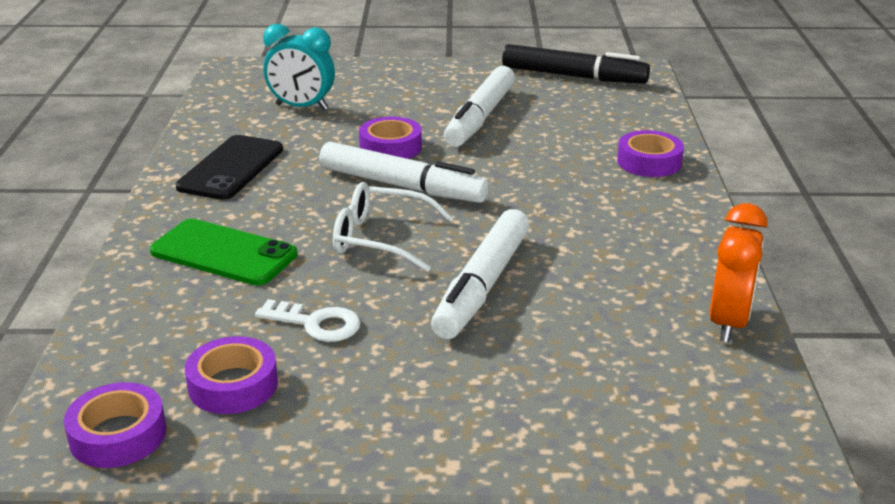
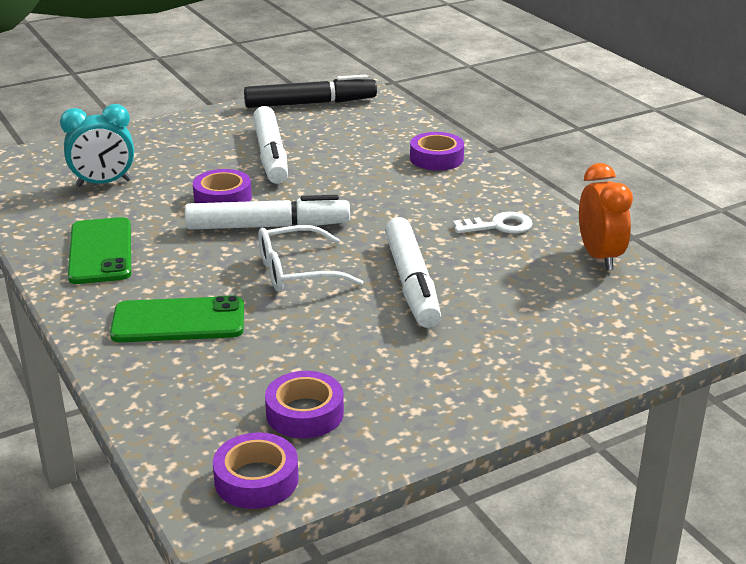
camera: 30 degrees left, 0 degrees up
black phone [176,135,283,200] -> green phone [68,217,131,284]
white key [255,299,361,342] -> white key moved to [453,212,533,234]

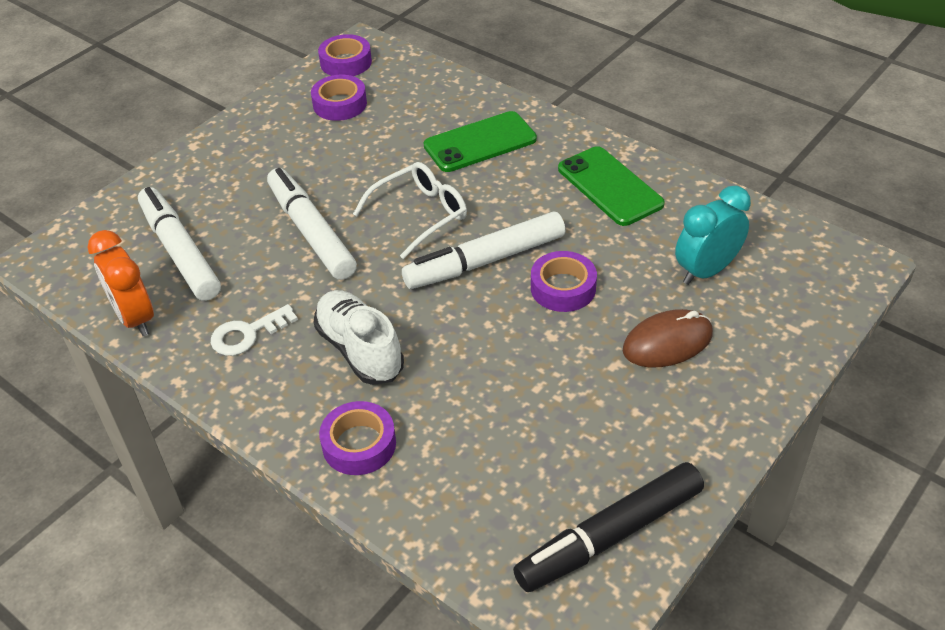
camera: 160 degrees right, 15 degrees up
white marker [253,106,288,184] -> white marker moved to [138,187,221,301]
none -> white shoe [314,290,404,385]
none -> brown mouse [623,309,713,367]

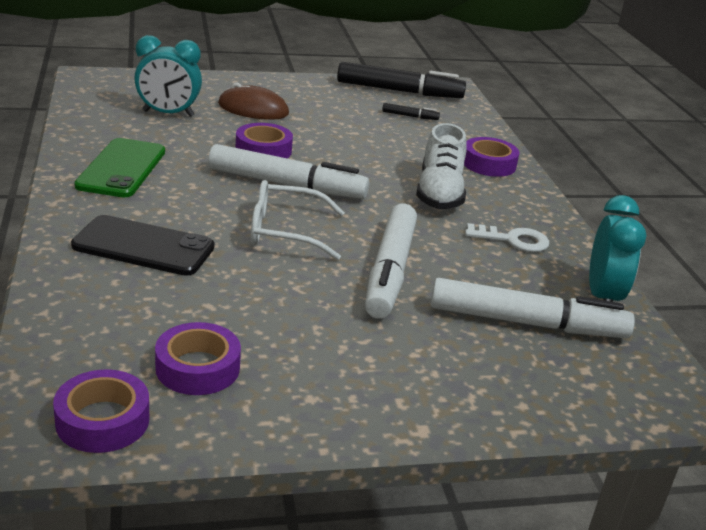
camera: 145 degrees left, 15 degrees down
orange clock [88,230,154,336] -> turquoise clock [589,195,647,302]
white marker [138,187,221,301] -> white marker turned 90 degrees counterclockwise [431,278,635,338]
green phone [424,111,537,172] -> black phone [71,215,214,276]
none -> black marker [382,103,440,120]

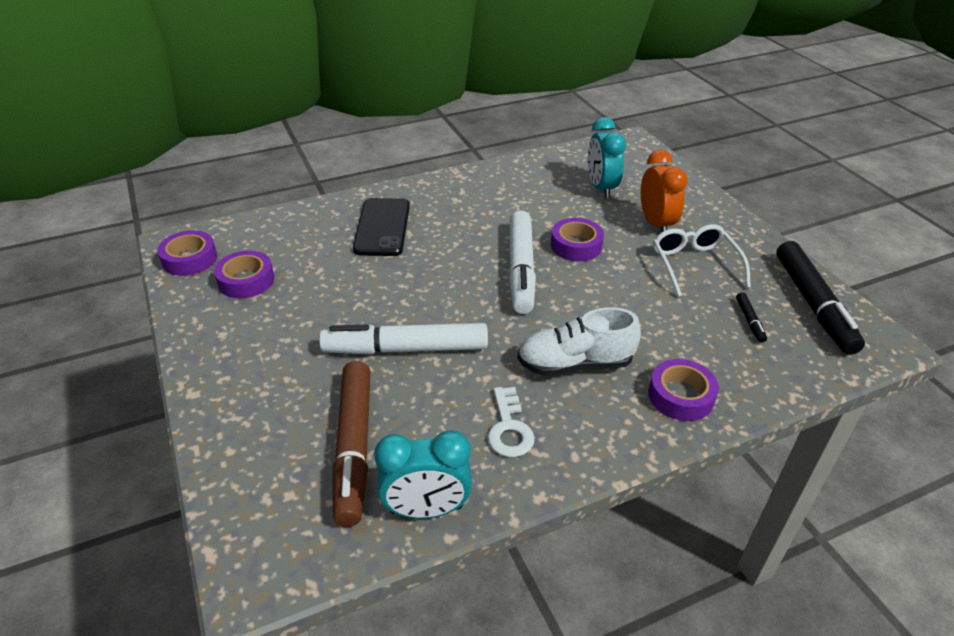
camera: 80 degrees right, 10 degrees up
green phone [74,138,165,197] -> none
brown mouse [218,82,289,120] -> orange clock [641,150,688,232]
white glasses [251,180,345,260] -> white glasses moved to [653,224,751,297]
white marker [431,278,635,338] -> brown marker [332,361,371,527]

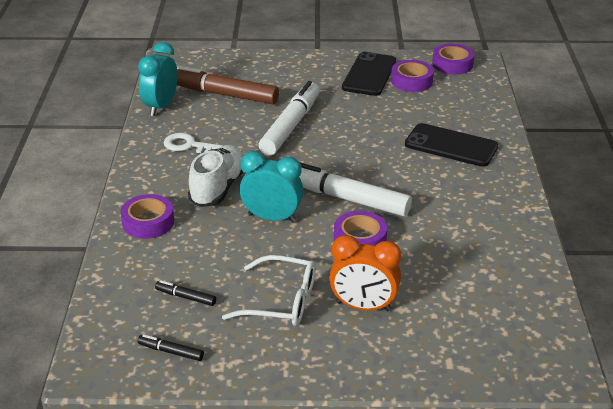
camera: 115 degrees right, 5 degrees down
turquoise clock [588,117,626,199] -> turquoise clock moved to [240,151,303,223]
black marker [776,241,865,355] -> black marker [138,334,204,361], size x0.42
none -> black phone [342,51,396,96]

